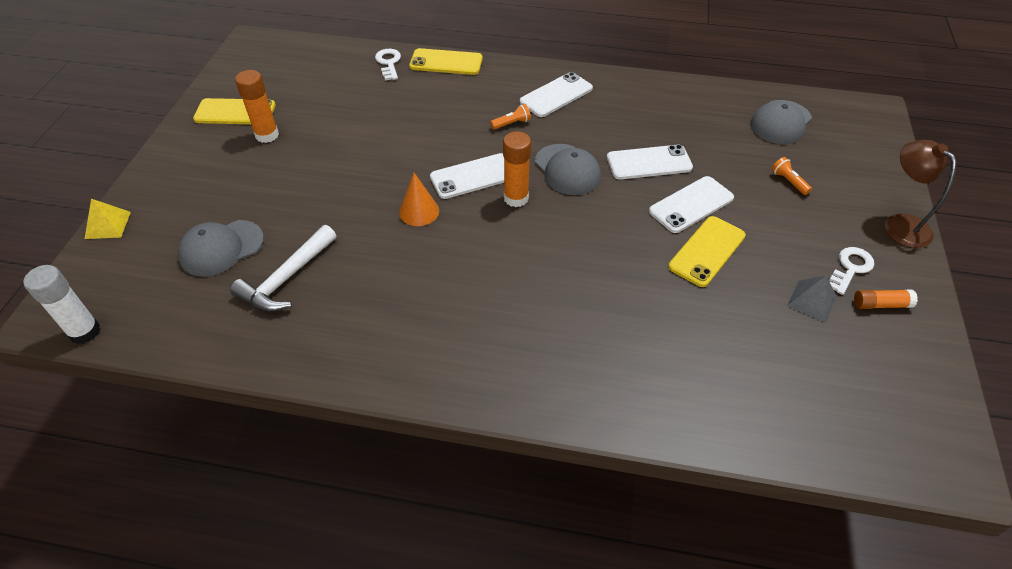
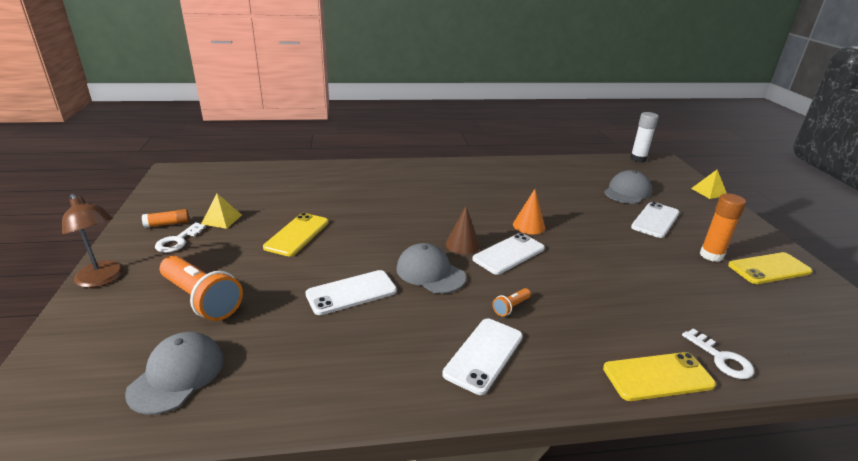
camera: 160 degrees right, 20 degrees down
white hammer [230,225,336,312] -> none
orange glue stick [503,131,531,207] -> brown cone [446,206,480,255]
white phone [649,176,734,233] -> white phone moved to [631,202,679,238]
orange flashlight [771,157,812,195] -> orange flashlight [160,255,243,321], size x2.27
grey pyramid [787,276,837,323] -> yellow pyramid [201,194,242,229]

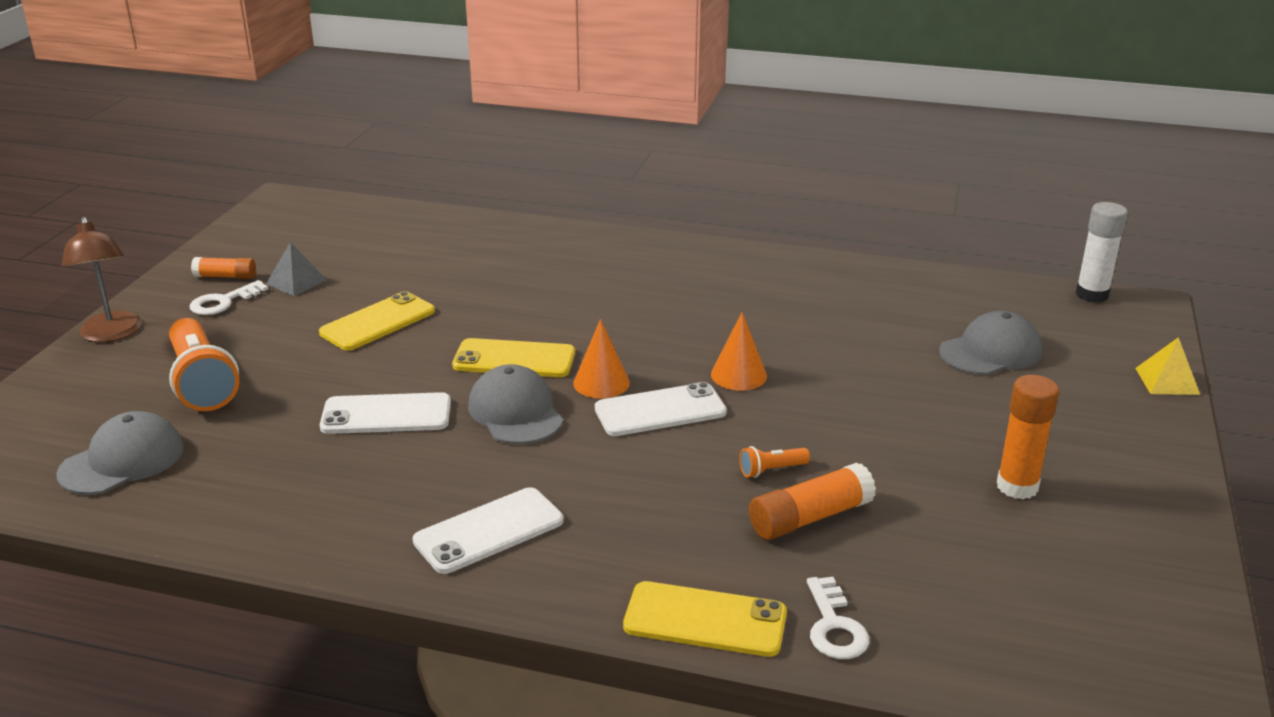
camera: 25 degrees right, 0 degrees up
yellow pyramid [201,194,242,229] -> grey pyramid [266,242,327,296]
brown cone [446,206,480,255] -> orange cone [573,319,630,399]
orange flashlight [492,288,531,316] -> orange flashlight moved to [739,446,810,478]
white phone [631,202,679,238] -> none
yellow phone [728,252,813,284] -> yellow phone moved to [452,338,575,377]
none -> orange glue stick [749,463,876,540]

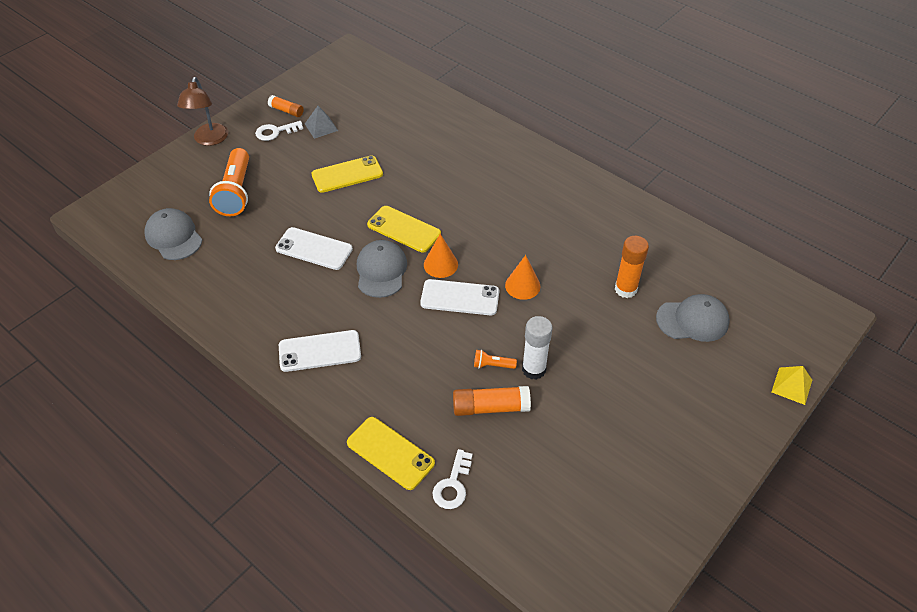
camera: 25 degrees right, 20 degrees up
grey cap [56,411,184,495] -> grey cap turned 105 degrees counterclockwise [144,208,202,260]
orange glue stick [997,375,1059,499] -> orange glue stick moved to [615,236,649,298]
white glue stick [1076,202,1128,303] -> white glue stick moved to [522,316,553,380]

